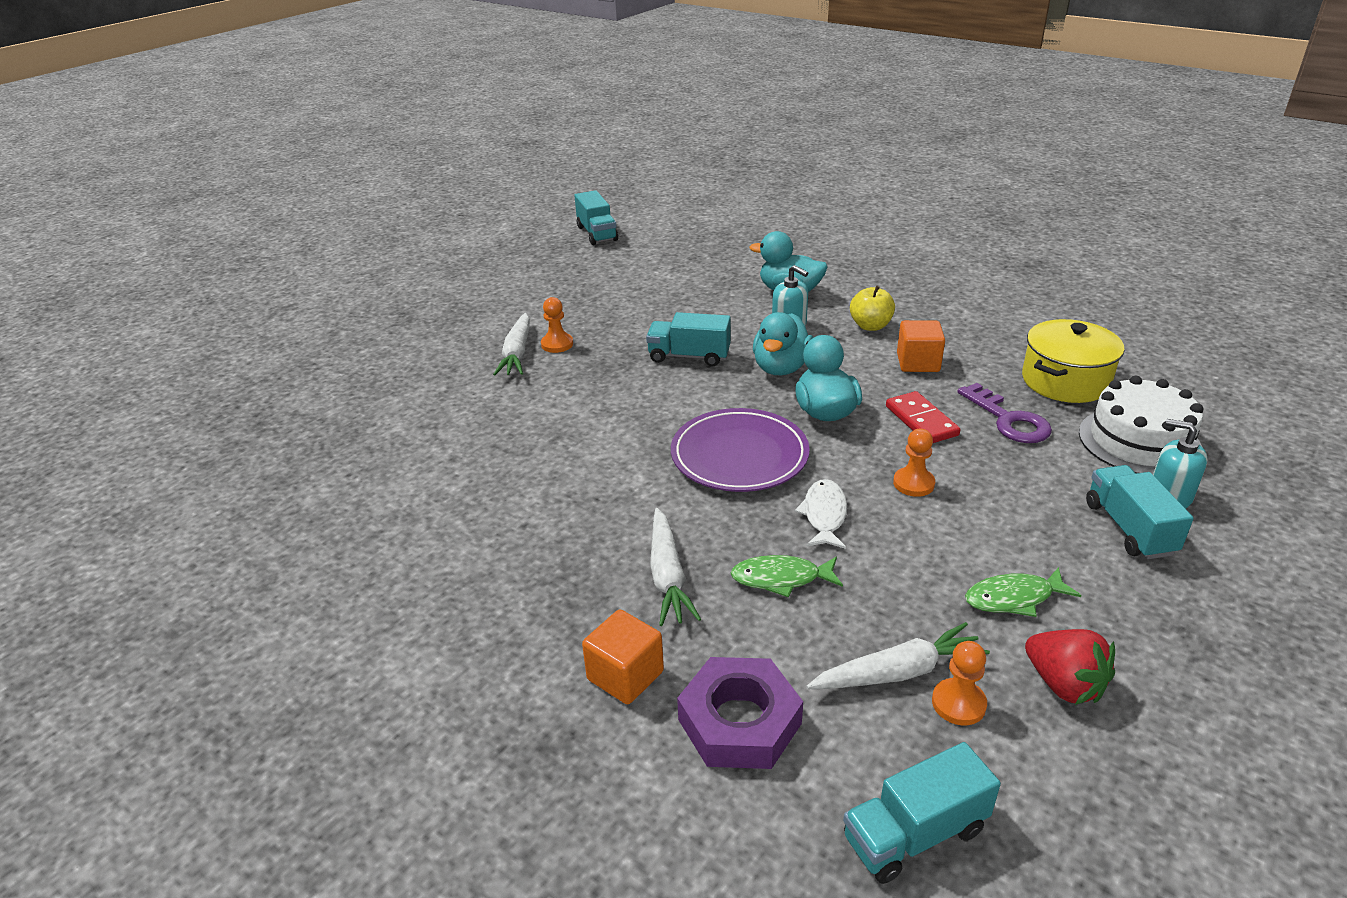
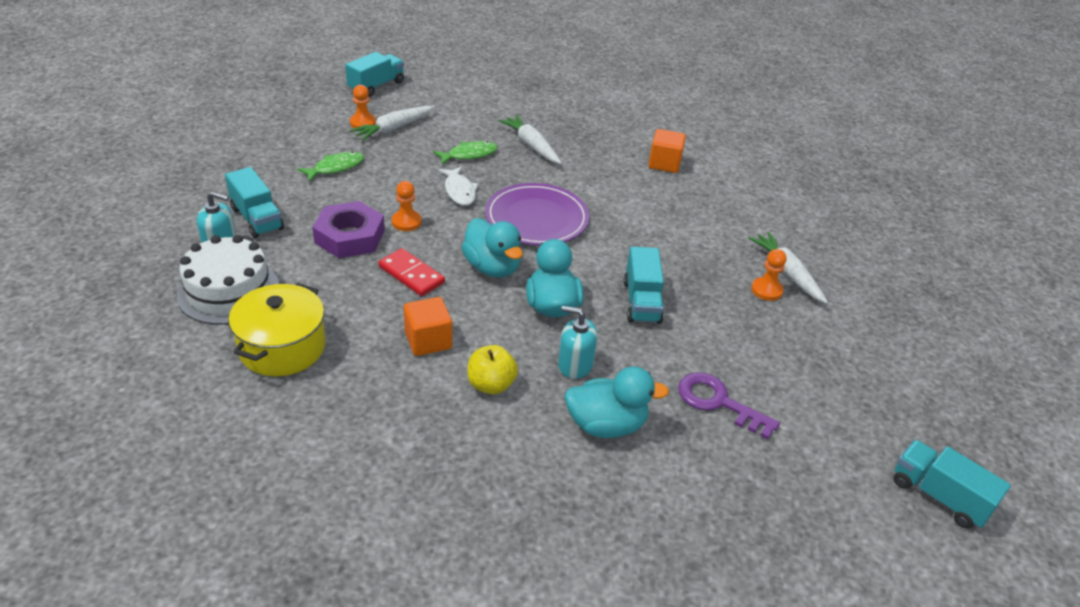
camera: 150 degrees right, 5 degrees up
orange cube [582,609,664,704] -> orange cube moved to [649,129,686,173]
turquoise truck [646,312,731,366] -> turquoise truck turned 105 degrees clockwise [624,247,664,324]
purple nut [677,657,803,769] -> purple nut moved to [312,201,385,258]
purple key [957,383,1052,443] -> purple key moved to [678,372,780,439]
red strawberry [1025,629,1115,705] -> none

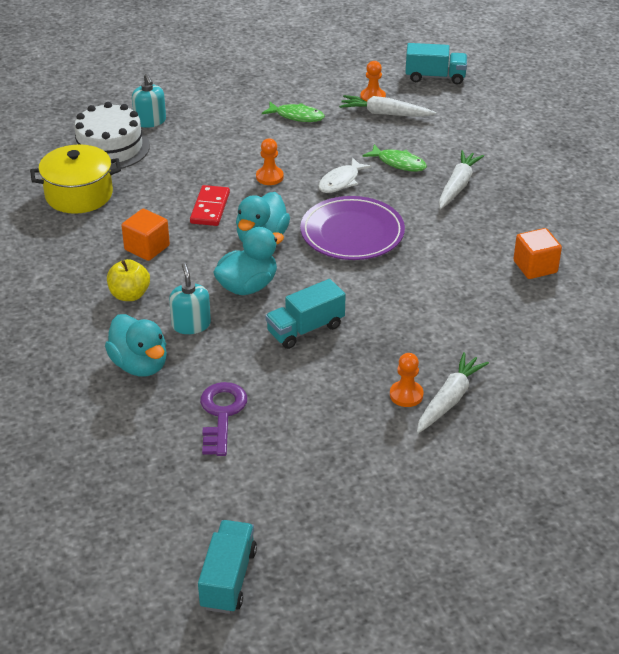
camera: 60 degrees right, 0 degrees up
turquoise truck [225,167,284,238] -> none
purple nut [312,201,385,258] -> none

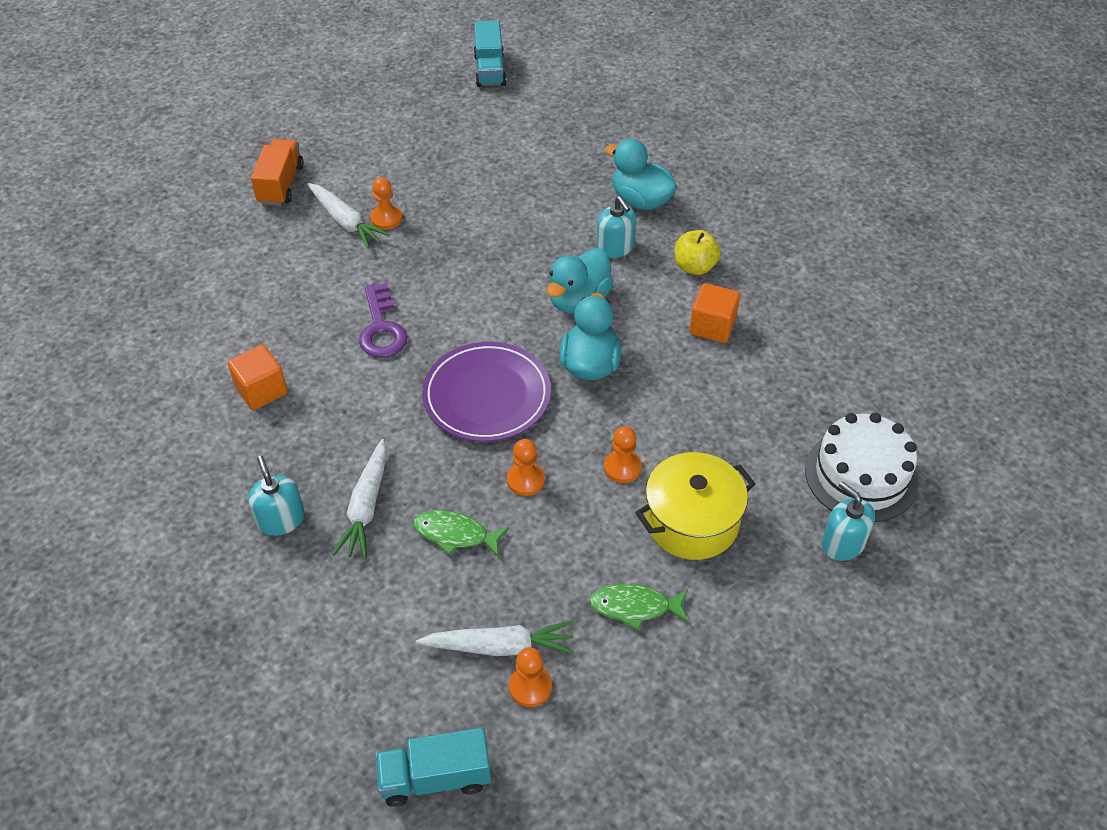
camera: 165 degrees right, 10 degrees up
yellow pot [30,144,121,214] -> yellow pot moved to [635,452,755,560]
red domino [190,185,230,226] -> none
purple key [200,382,247,456] -> purple key moved to [359,283,408,358]
turquoise truck [265,279,346,349] -> none
white fish [318,157,372,193] -> orange pawn [507,439,545,496]
white carrot [417,352,489,433] -> white carrot turned 60 degrees counterclockwise [307,183,390,249]
none -> turquoise soap dispenser [248,456,305,536]
none -> orange truck [251,139,304,206]

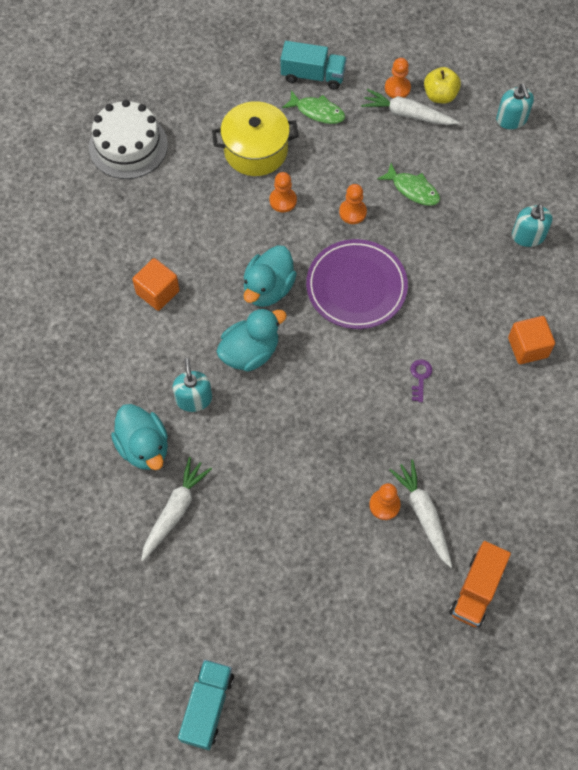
camera: 160 degrees left, 15 degrees up
white carrot [332,439,387,559] -> white carrot moved to [141,457,212,561]
purple key [359,283,408,358] -> purple key [410,359,432,402], size x0.54
turquoise truck [375,728,491,807] -> turquoise truck moved to [281,41,347,89]
yellow apple [675,230,721,275] -> yellow apple moved to [424,67,461,103]
turquoise soap dispenser [822,481,875,561] -> turquoise soap dispenser moved to [496,84,534,129]

